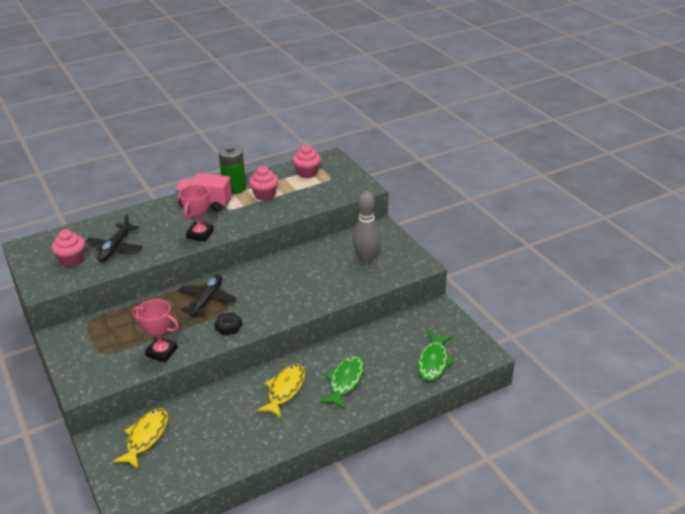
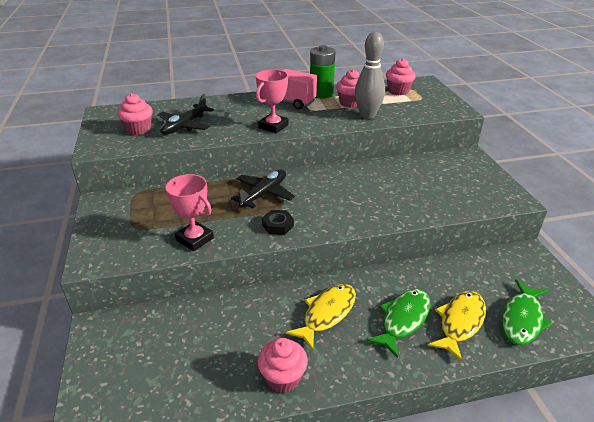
camera: 15 degrees right, 0 degrees up
yellow fish [112,408,168,469] -> yellow fish moved to [428,291,486,362]
grey bowling pin [352,191,381,263] -> grey bowling pin moved to [355,32,385,119]
none -> pink cupcake [257,338,308,393]

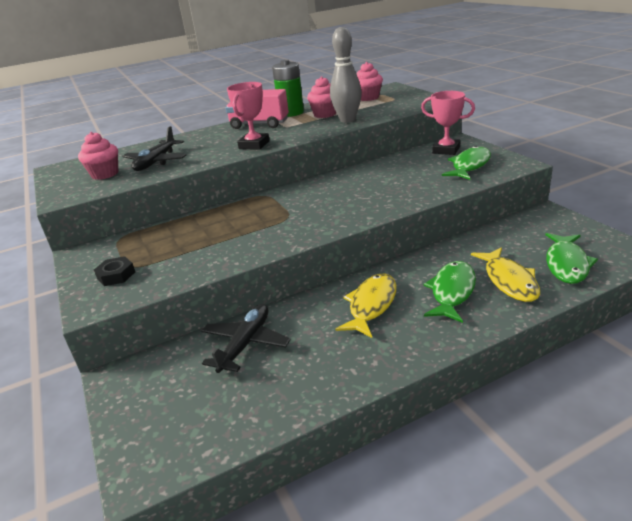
camera: 10 degrees left, 5 degrees down
pink trophy [165,174,214,251] -> pink trophy moved to [421,91,475,155]
black plane [231,169,295,208] -> black plane moved to [202,304,291,373]
pink cupcake [257,338,308,393] -> none
black nut [262,210,294,235] -> black nut moved to [94,256,135,286]
yellow fish [428,291,486,362] -> yellow fish turned 150 degrees clockwise [471,247,540,302]
none -> green fish [442,146,491,180]

